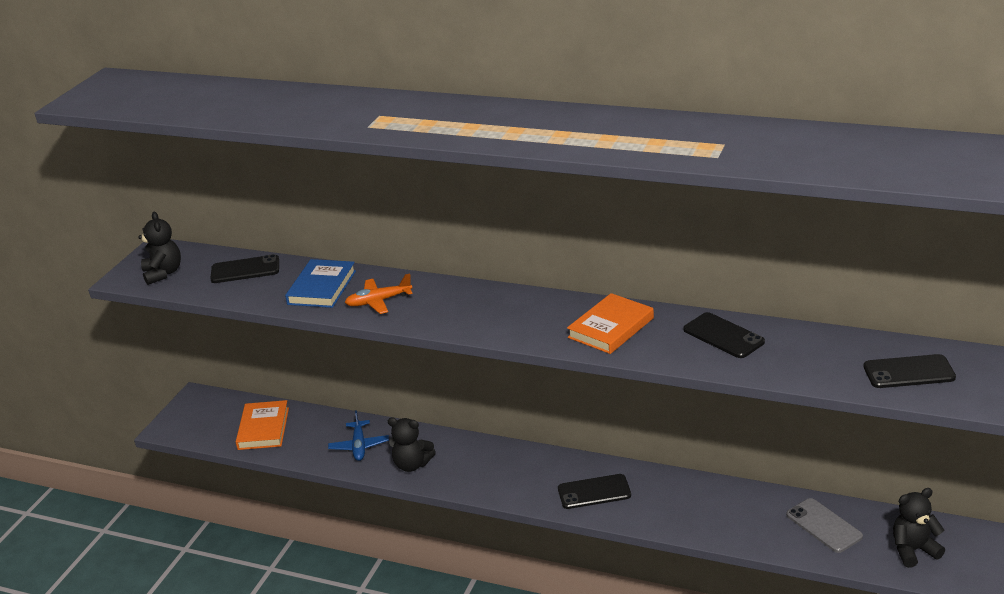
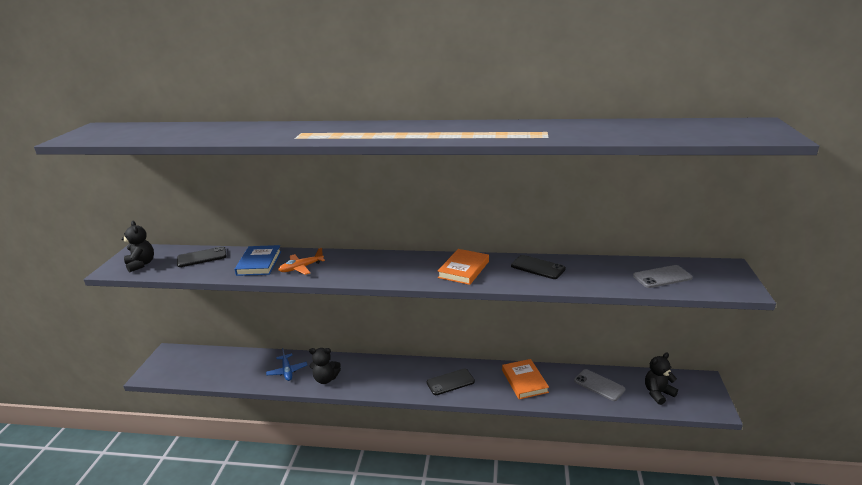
camera: 15 degrees left, 5 degrees down
orange book [236,400,289,450] -> orange book moved to [502,359,549,399]
black phone [864,354,956,388] -> grey phone [633,265,693,288]

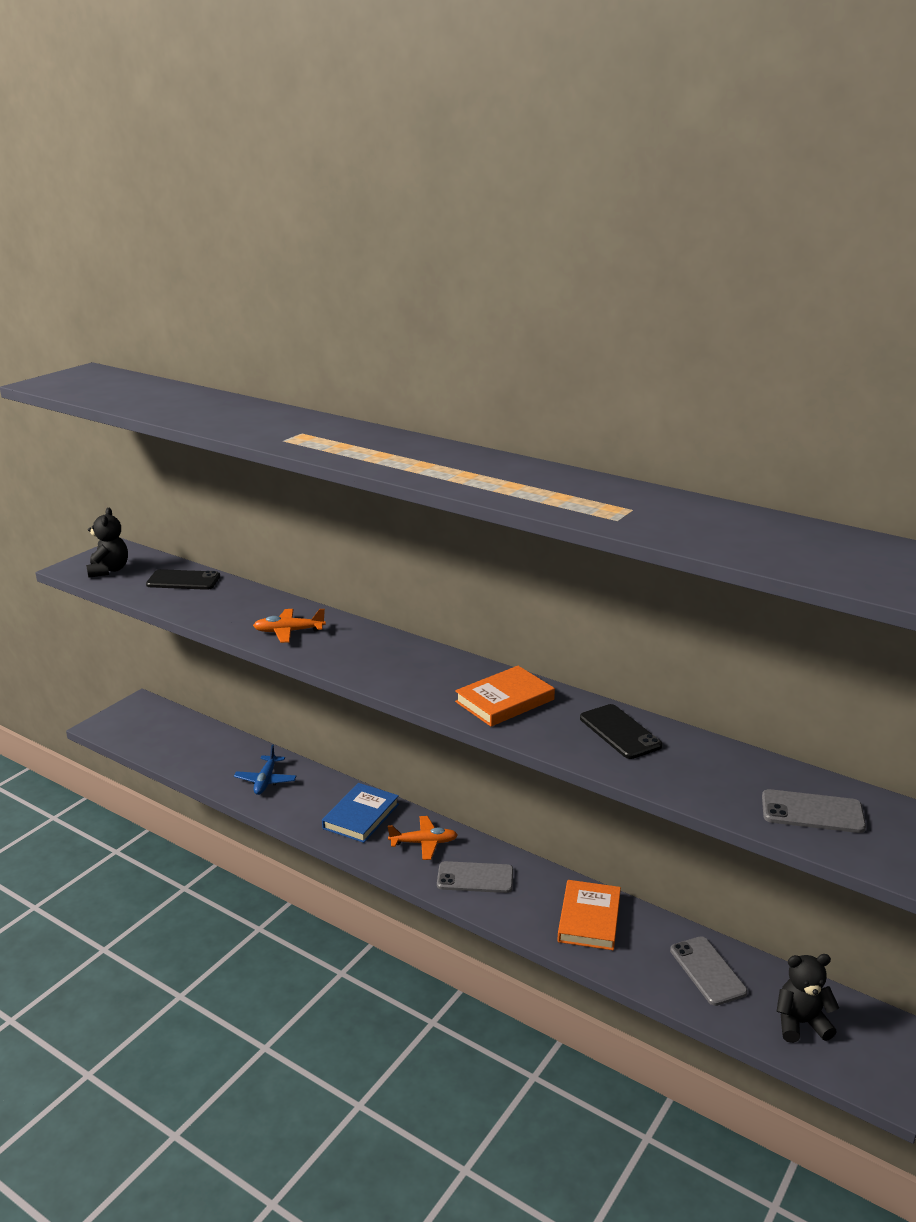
camera: 25 degrees right, 0 degrees up
blue book [234,245,281,276] -> blue book moved to [322,783,399,843]
black teddy bear [309,348,341,384] -> none
black phone [427,368,475,395] -> grey phone [437,861,513,893]
none -> orange plane [388,816,458,860]

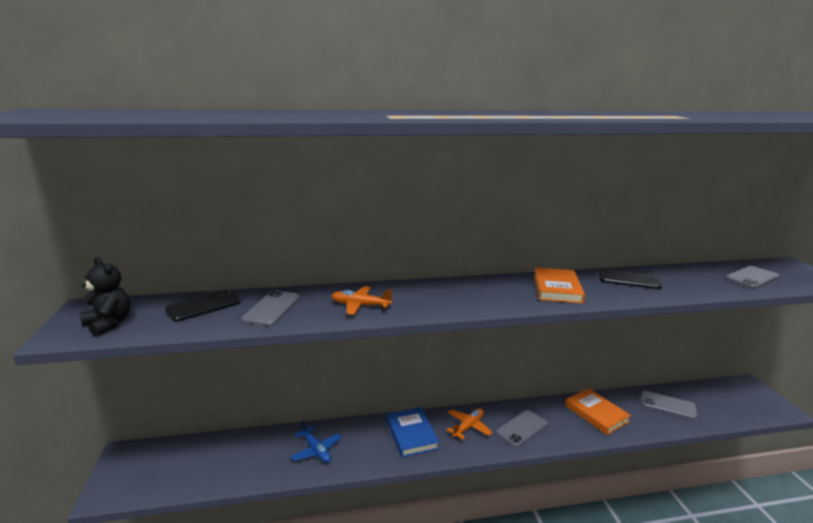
camera: 45 degrees left, 5 degrees down
orange plane [253,609,326,643] -> orange plane turned 60 degrees clockwise [331,286,392,315]
black teddy bear [777,954,839,1043] -> none
none -> grey phone [241,290,300,326]

